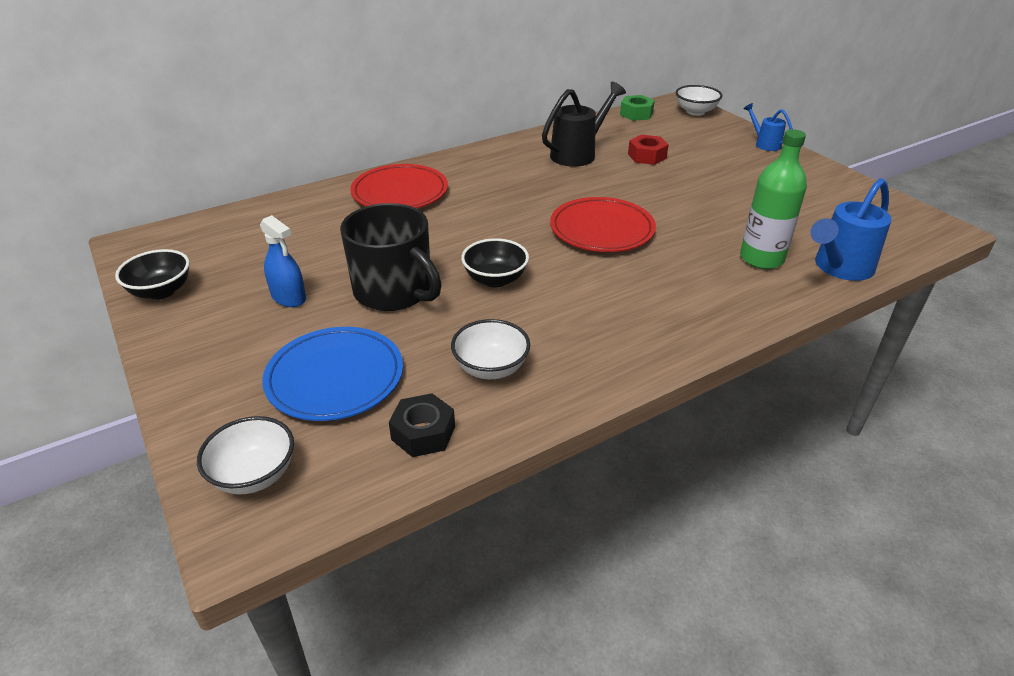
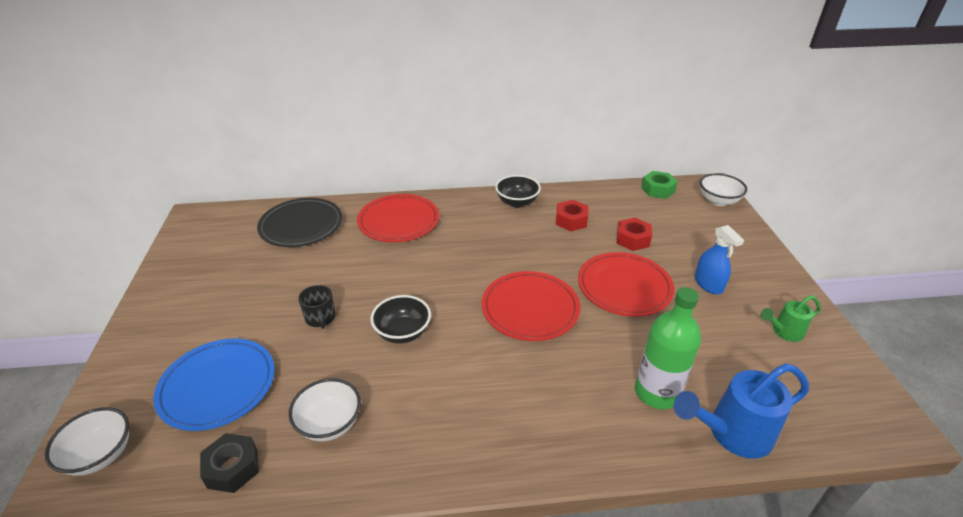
camera: 25 degrees right, 0 degrees up
black bowl [115,249,190,300] -> black bowl moved to [495,175,541,208]
blue spray bottle [260,215,306,307] -> blue spray bottle moved to [695,225,744,294]
black mug [340,203,442,311] -> black mug [298,285,336,329], size x0.46
black watering can [542,82,626,167] -> red nut [555,200,588,231]
blue watering can [743,103,793,151] -> none
none -> black plate [257,198,342,247]
none -> red plate [578,252,674,317]
none -> green watering can [761,295,820,342]

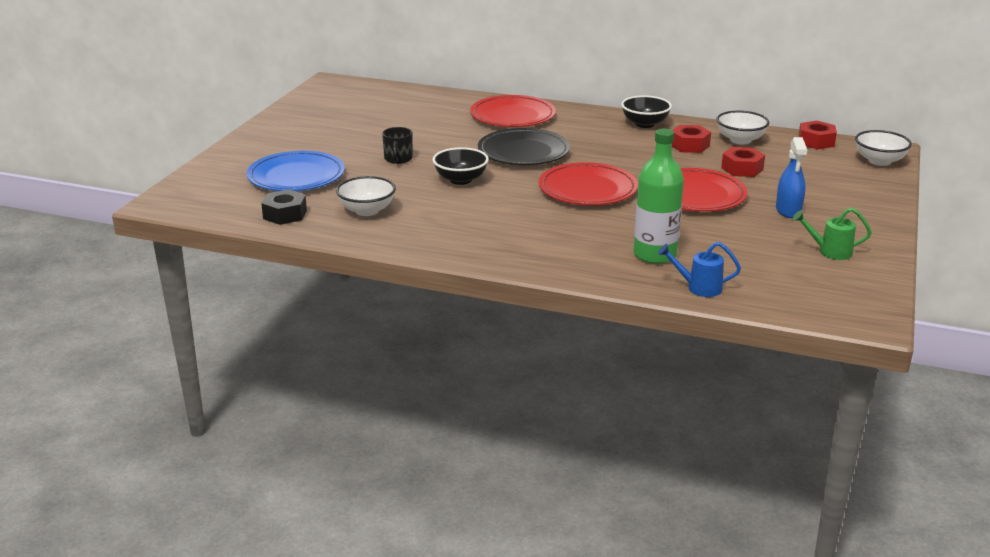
camera: 25 degrees right, 10 degrees down
white bowl [45,407,129,476] -> white bowl moved to [716,111,769,144]
black plate [257,198,342,247] -> black plate moved to [478,128,570,165]
green nut [641,171,678,199] -> red nut [798,121,837,150]
blue watering can [674,363,809,459] -> blue watering can [658,242,741,297], size x0.57

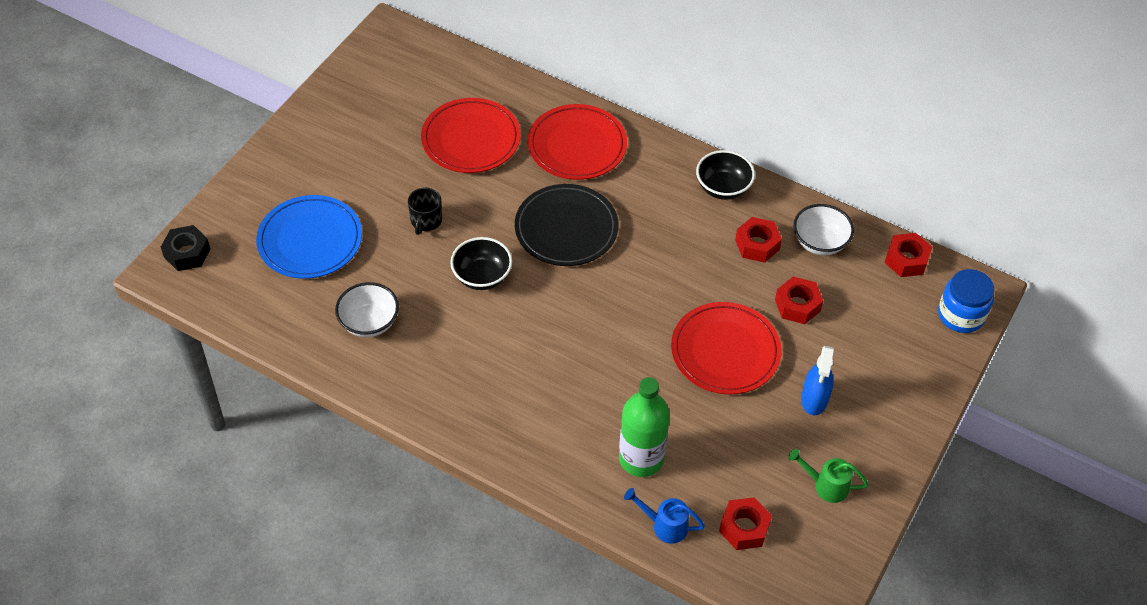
camera: 10 degrees right, 25 degrees up
black nut [261,189,307,225] -> black nut moved to [161,225,210,271]
red plate [539,162,638,205] -> red plate moved to [421,98,521,173]
white bowl [855,130,912,166] -> blue jar [938,269,994,333]
none -> red nut [719,497,772,550]

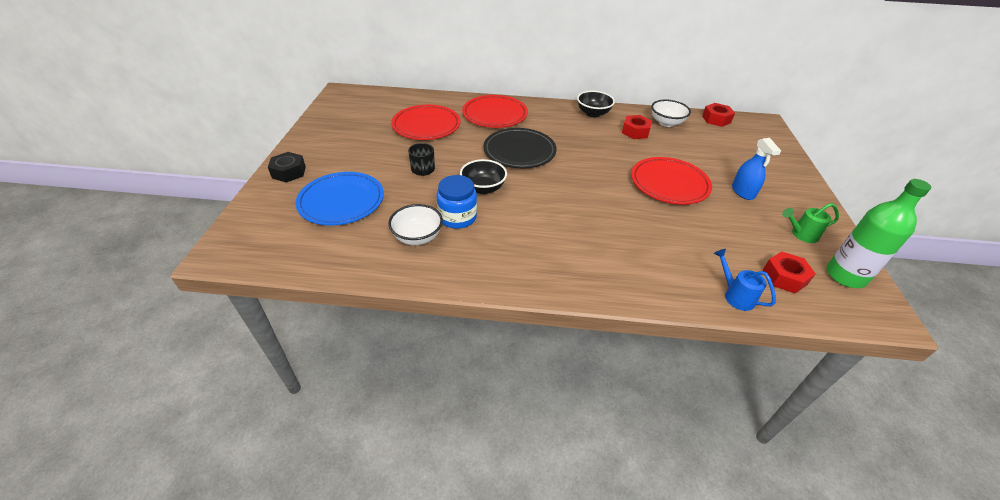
camera: 25 degrees left, 10 degrees down
black nut [161,225,210,271] -> black nut moved to [268,152,306,183]
green bottle [619,377,670,477] -> green bottle moved to [826,179,931,288]
blue watering can [624,488,705,544] -> blue watering can turned 60 degrees clockwise [714,249,776,311]
red nut [775,276,823,324] -> none
blue jar [938,269,994,333] -> blue jar moved to [436,175,477,229]

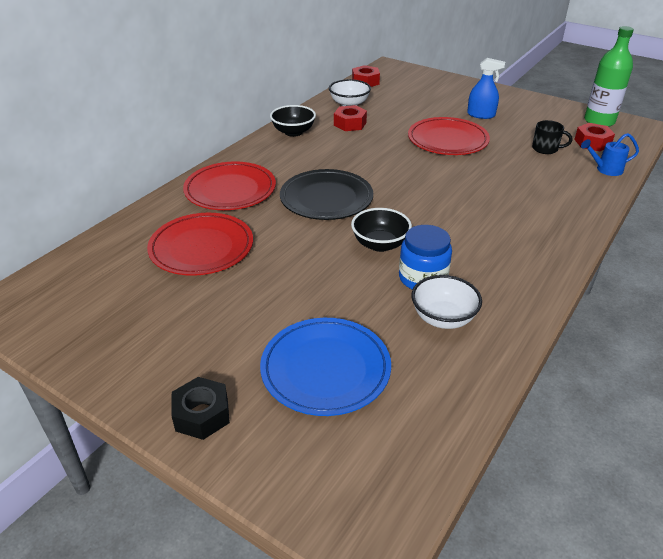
camera: 60 degrees left, 5 degrees down
black mug [408,143,435,176] -> black mug moved to [532,120,572,154]
green watering can [782,203,839,243] -> none

